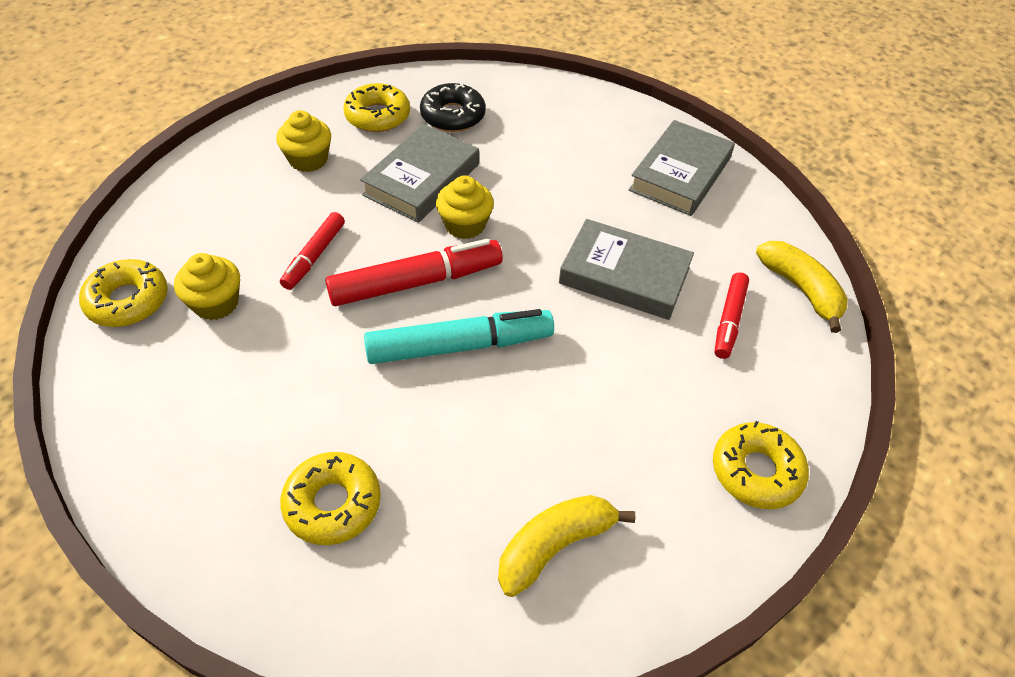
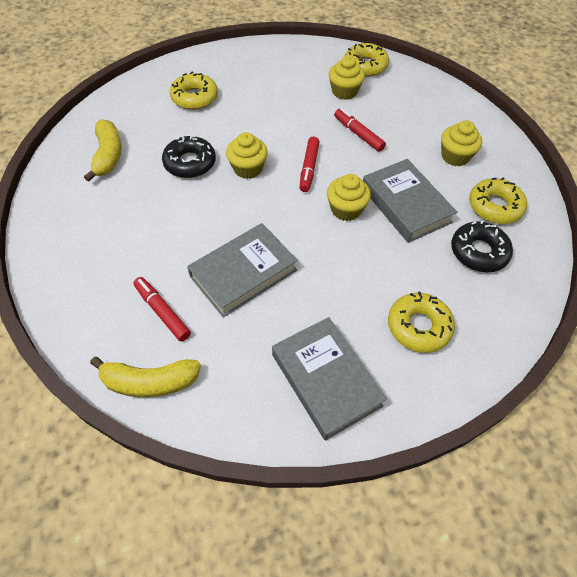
camera: 120 degrees right, 5 degrees up
red marker [325,239,503,306] -> red marker [300,137,319,192], size x0.59
turquoise marker [364,309,554,364] -> yellow cupcake [226,132,268,179]
yellow donut [713,421,809,509] -> yellow donut moved to [388,292,455,353]
none -> black donut [162,135,216,178]

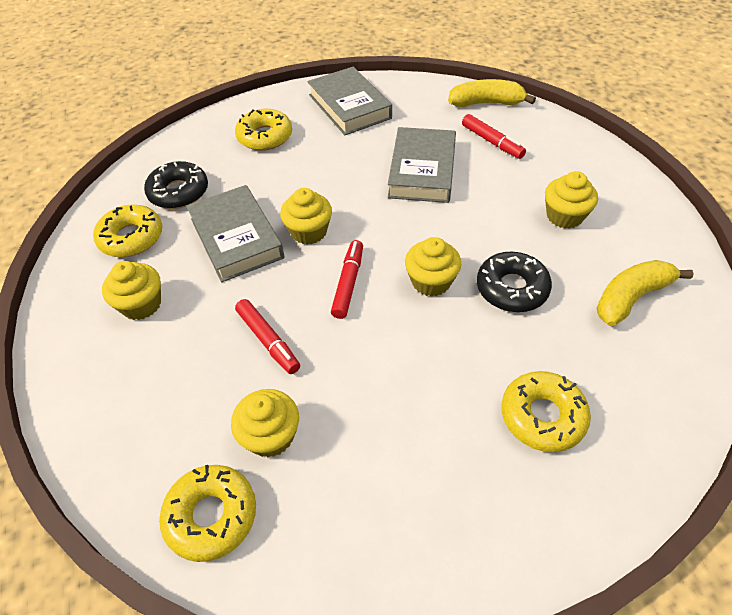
camera: 175 degrees left, 5 degrees down
yellow banana [84,119,122,182] -> yellow banana turned 60 degrees clockwise [596,260,694,326]
grey book [187,223,298,317] -> grey book turned 45 degrees counterclockwise [388,127,456,203]
none -> yellow cupcake [545,171,598,229]

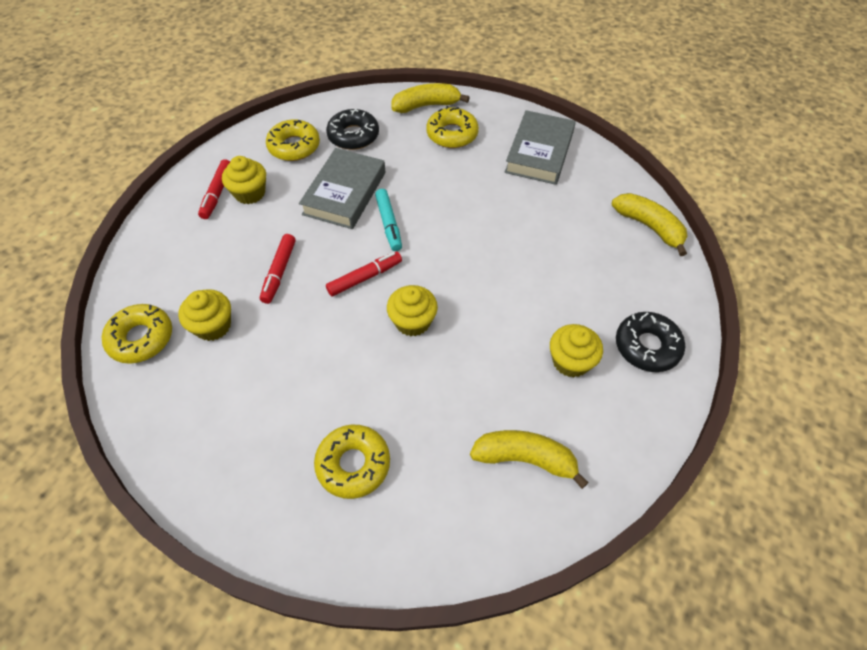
camera: 45 degrees right, 5 degrees up
yellow cupcake [280,188,332,245] -> turquoise marker [375,189,402,251]
grey book [388,127,456,203] -> none
red marker [462,114,526,159] -> red marker moved to [198,159,230,219]
black donut [477,251,552,312] -> black donut moved to [616,312,685,372]
none -> yellow banana [392,83,470,113]

